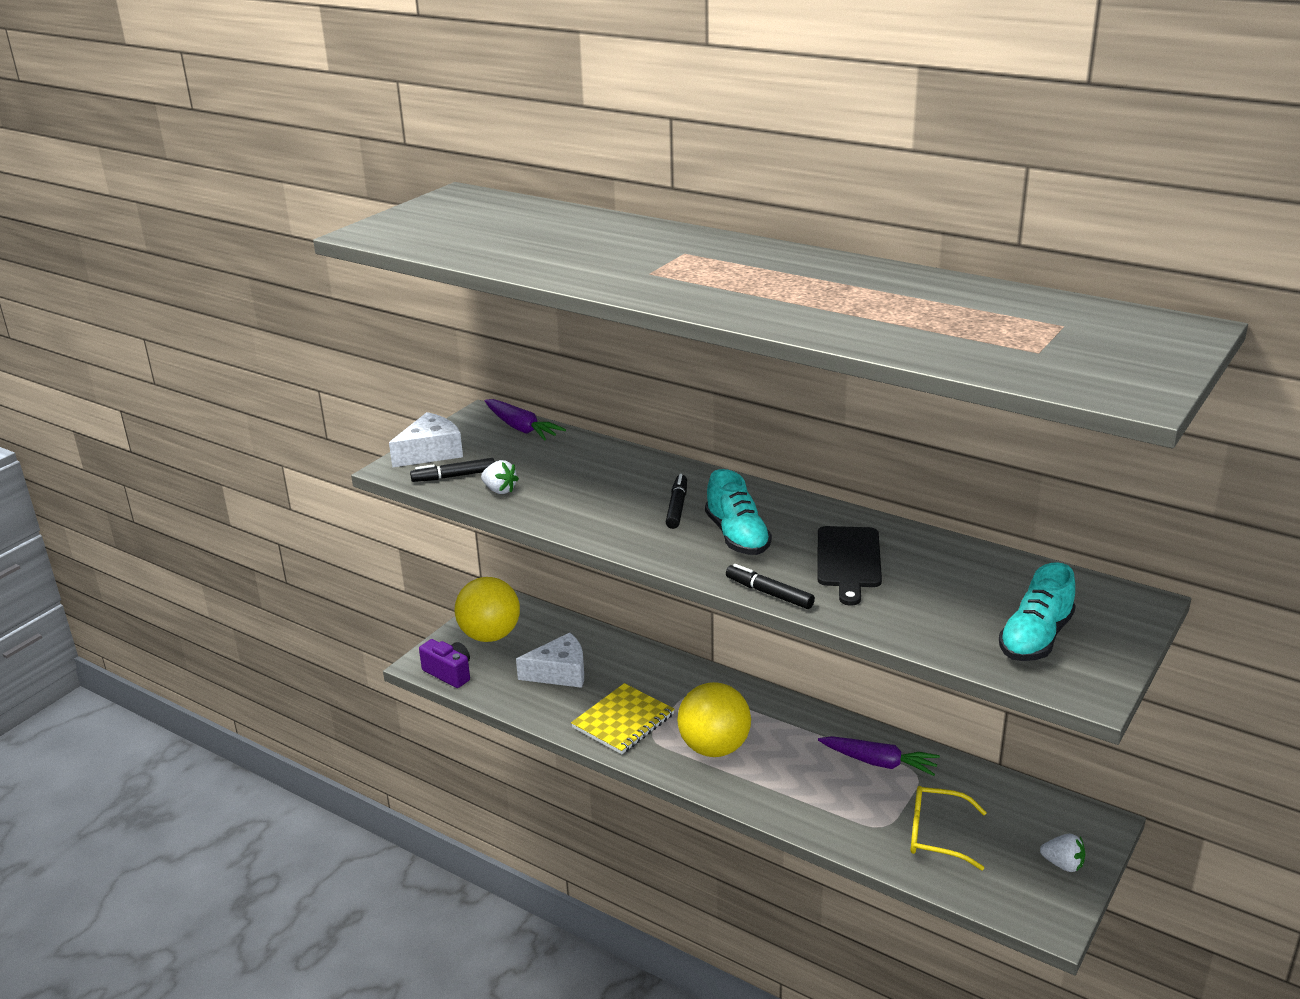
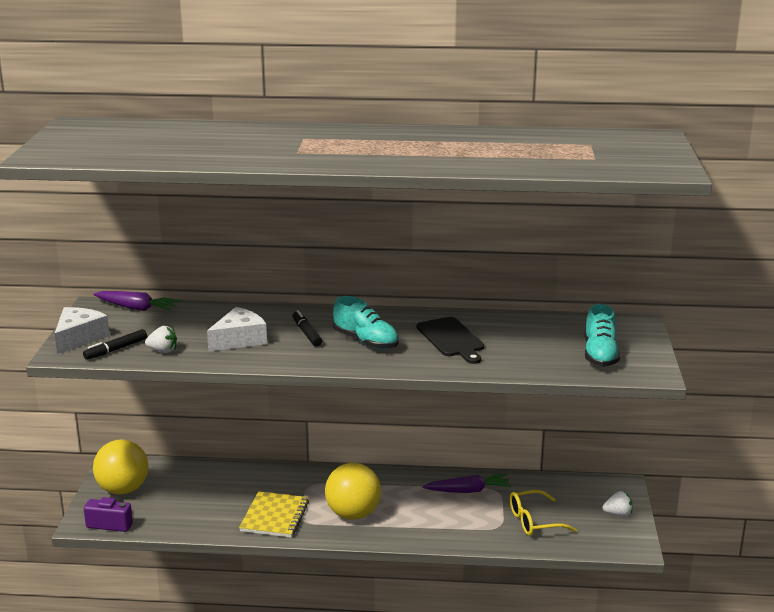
camera: 30 degrees left, 5 degrees down
white cheese [516,633,584,688] -> white cheese moved to [207,307,267,352]
black marker [726,564,815,609] -> none

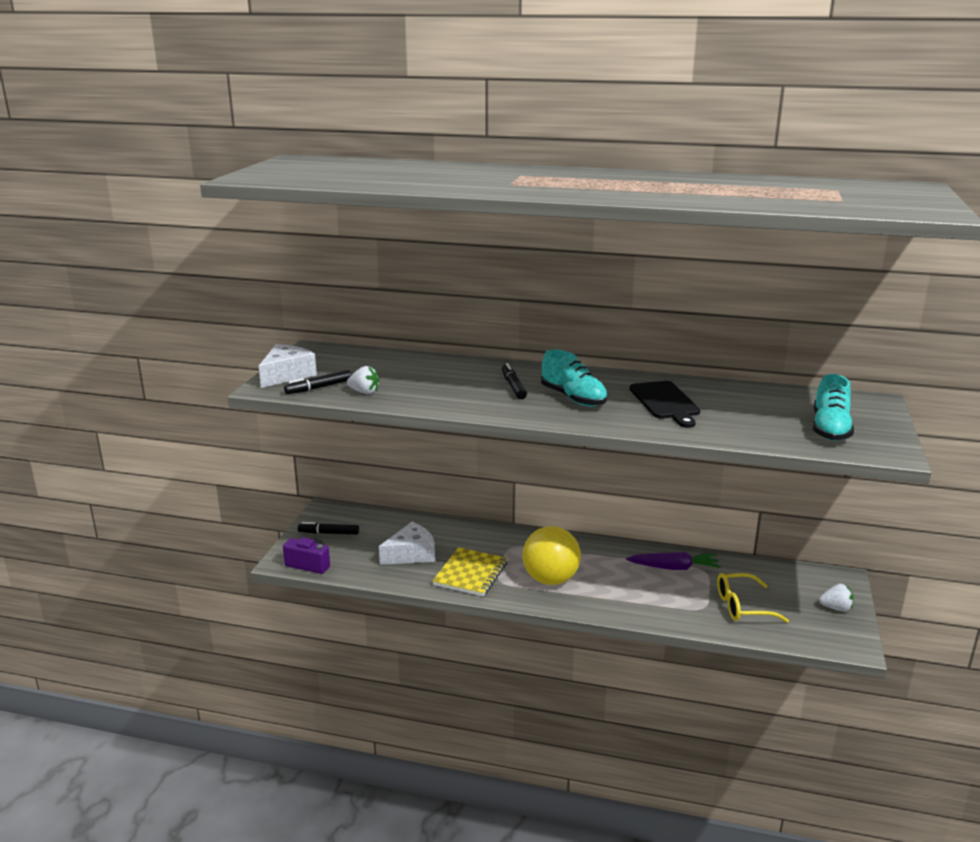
camera: 10 degrees right, 0 degrees up
yellow ball [93,440,149,495] -> black marker [298,522,359,534]
purple carrot [94,291,180,311] -> none
white cheese [207,307,267,352] -> white cheese moved to [379,522,435,565]

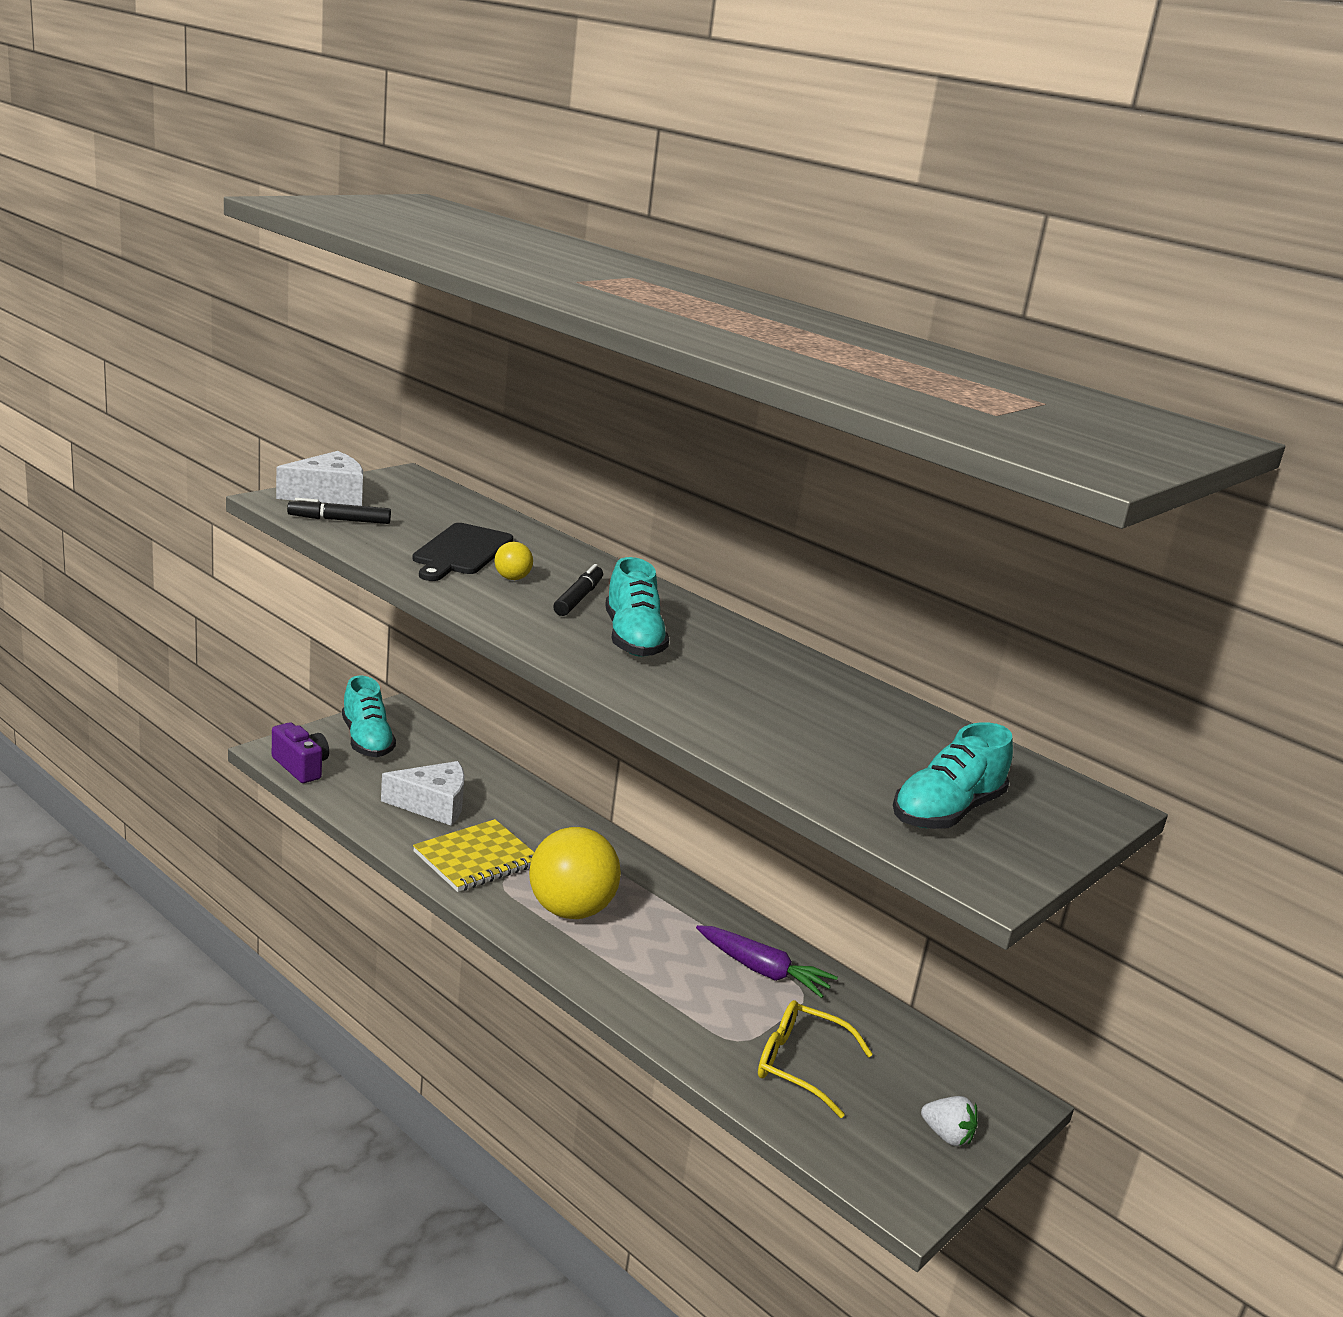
camera: 25 degrees right, 0 degrees up
black marker [298,522,359,534] -> turquoise shoe [342,676,396,757]
white strawberry [347,366,379,394] -> none
black cutting board [630,381,700,428] -> black cutting board moved to [412,523,513,581]
none -> yellow ball [495,542,533,580]

